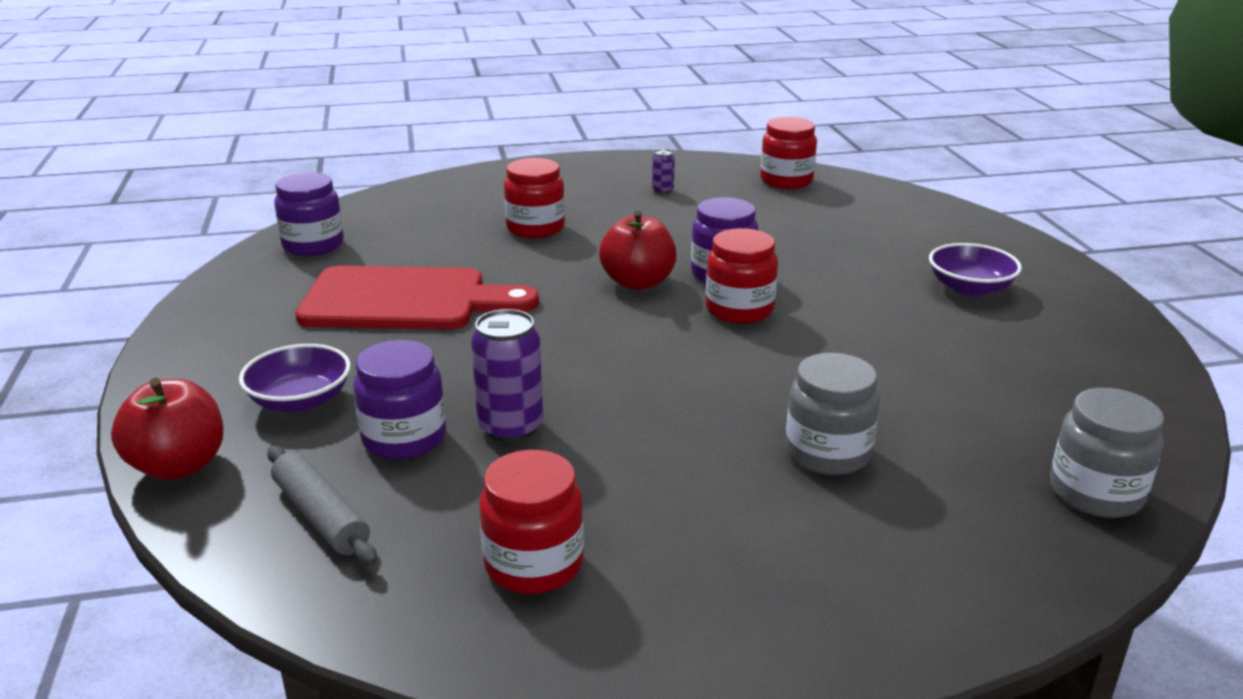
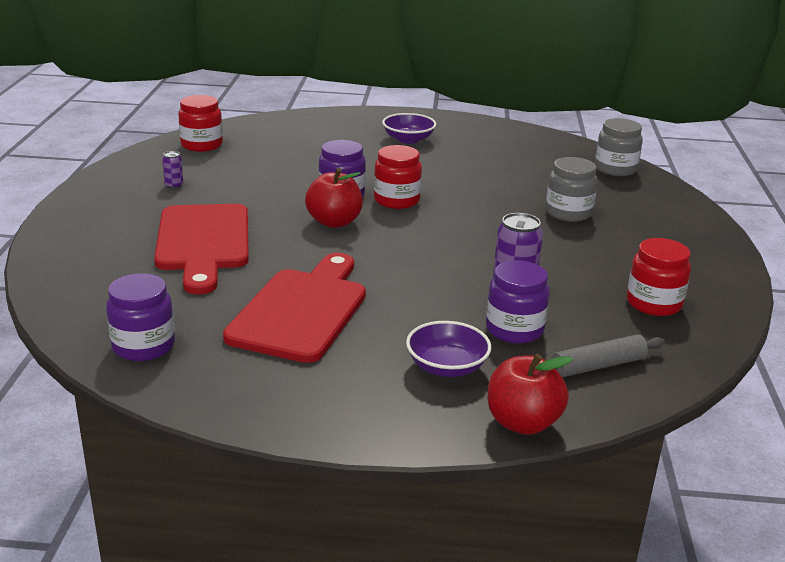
camera: 75 degrees left, 0 degrees up
red jar [504,158,565,238] -> red cutting board [154,204,249,294]

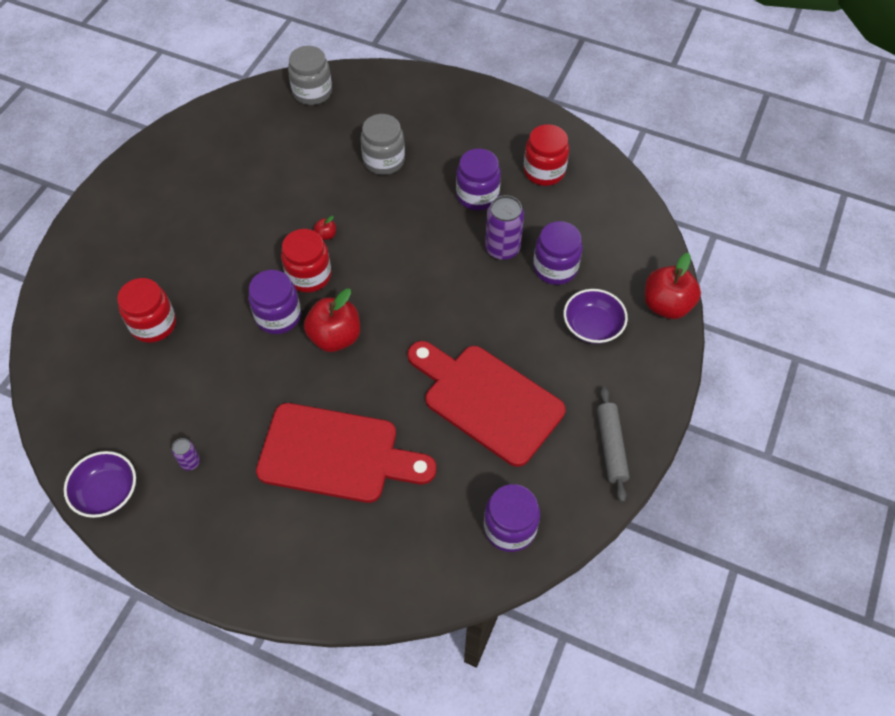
camera: 70 degrees left, 30 degrees up
red jar [178,95,223,152] -> red jar moved to [117,278,176,343]
purple bowl [382,113,436,144] -> purple bowl moved to [64,451,136,518]
grey rolling pin [552,334,665,377] -> grey rolling pin moved to [597,386,629,502]
none -> red apple [314,216,336,240]
none -> purple jar [456,149,501,210]

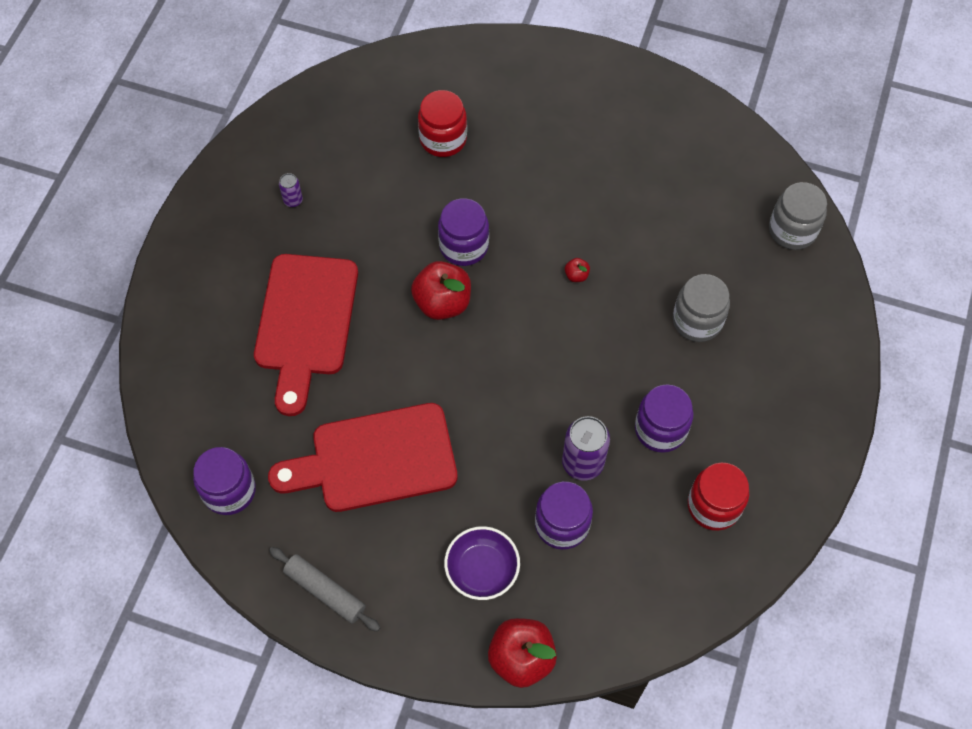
camera: 85 degrees right, 5 degrees up
purple bowl [64,451,136,518] -> none
red jar [281,229,332,292] -> none
red cutting board [408,341,566,467] -> red cutting board turned 135 degrees counterclockwise [268,403,457,512]
grey rolling pin [597,386,629,502] -> grey rolling pin turned 45 degrees clockwise [269,547,381,632]

